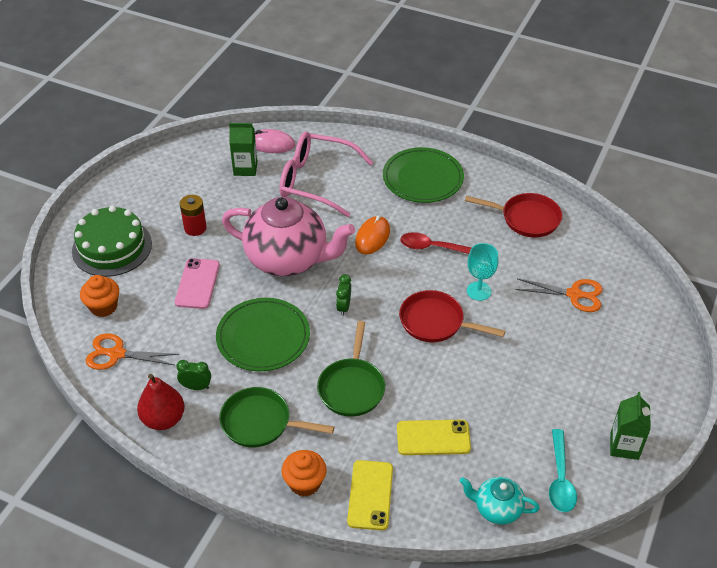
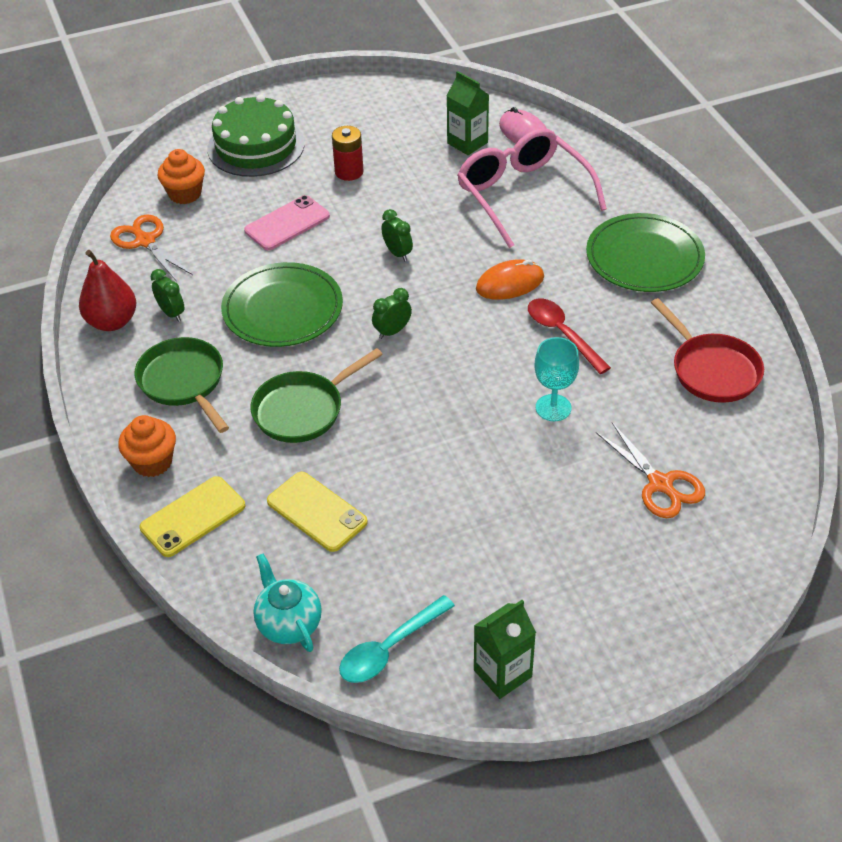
camera: 45 degrees right, 0 degrees up
pink teapot [222,197,355,276] -> green clock [381,209,413,261]
red pan [399,290,505,342] -> none

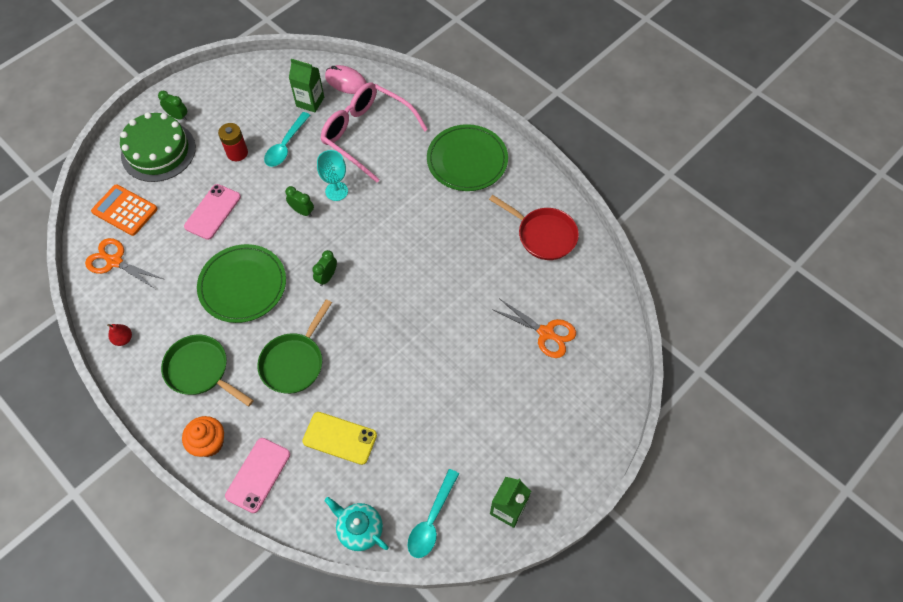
camera: 25 degrees left, 15 degrees up
red pear [79,250,136,331] -> red pear [107,324,132,346], size x0.53
yellow phone [140,476,245,557] -> pink phone [225,438,290,513]
green clock [151,269,185,322] -> green clock moved to [158,91,187,121]
orange cupcake [157,149,205,204] -> orange calculator [91,184,158,236]
orange mouse [476,259,544,300] -> none
red spoon [528,299,611,374] -> none
turquoise goblet [534,337,579,421] -> turquoise goblet moved to [317,150,348,201]
none -> turquoise spoon [264,112,310,167]

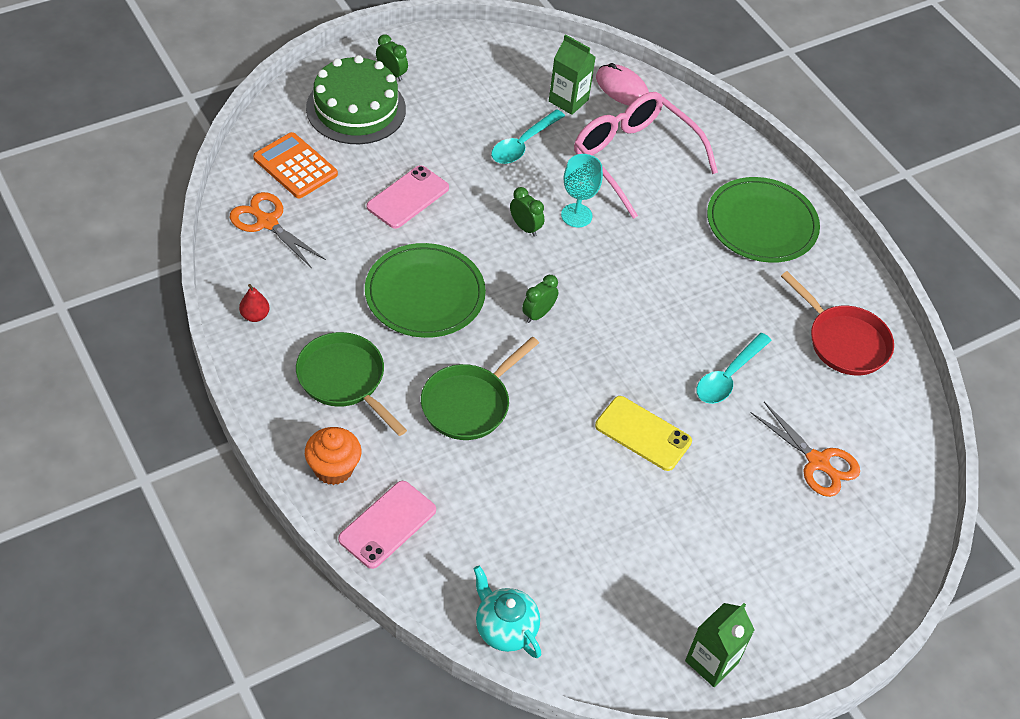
camera: 10 degrees right, 10 degrees down
red battery [218,123,248,161] -> none
yellow phone [302,412,377,465] -> yellow phone moved to [595,396,692,471]
turquoise spoon [408,469,459,558] -> turquoise spoon moved to [697,333,772,404]

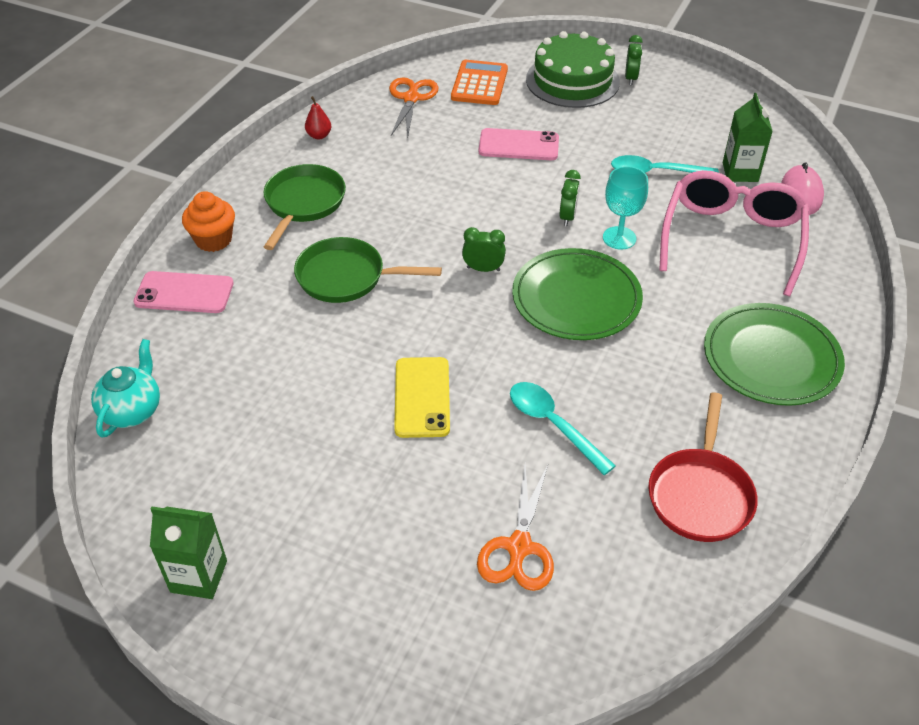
camera: 60 degrees right, 5 degrees down
green plate [365,243,486,338] -> green plate moved to [512,248,643,340]
turquoise spoon [697,333,772,404] -> turquoise spoon turned 45 degrees clockwise [510,382,616,475]

